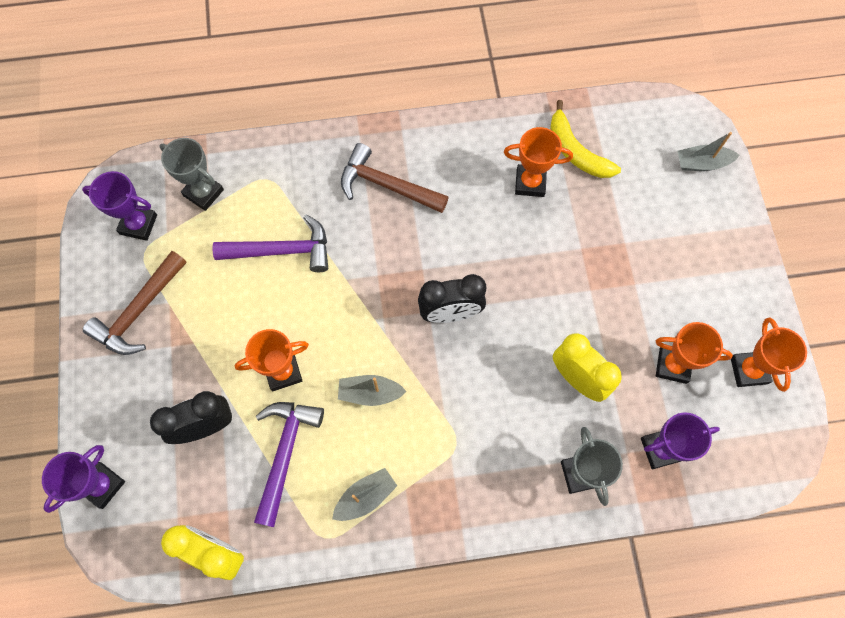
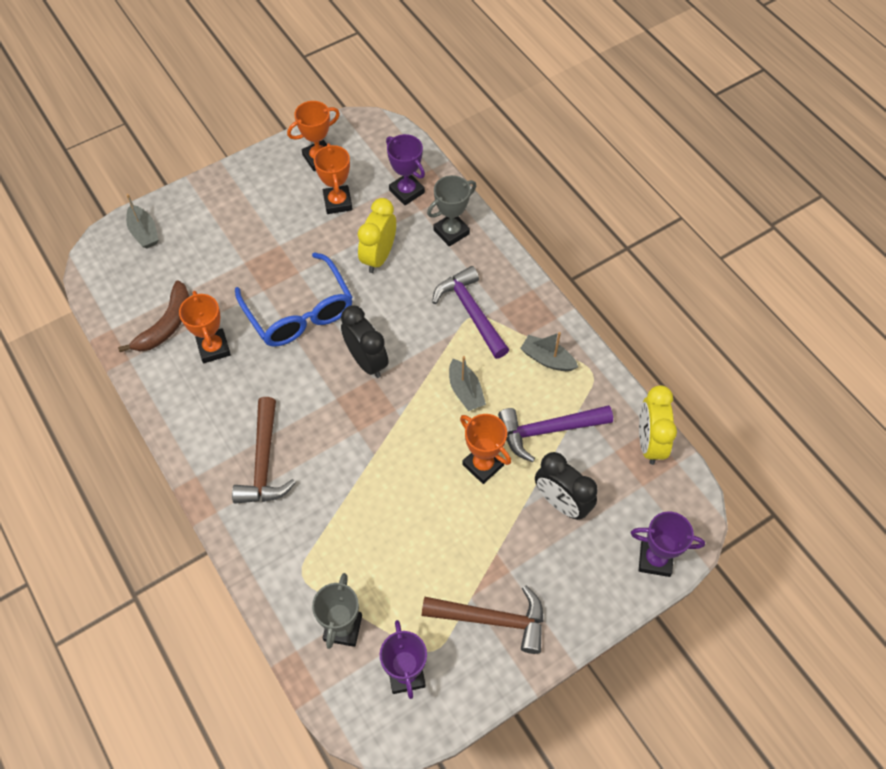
camera: 115 degrees left, 10 degrees down
purple hammer [212,215,328,272] -> purple hammer moved to [432,266,509,359]
yellow banana [550,100,621,178] -> brown banana [118,280,189,352]
none -> blue glasses [235,252,353,346]

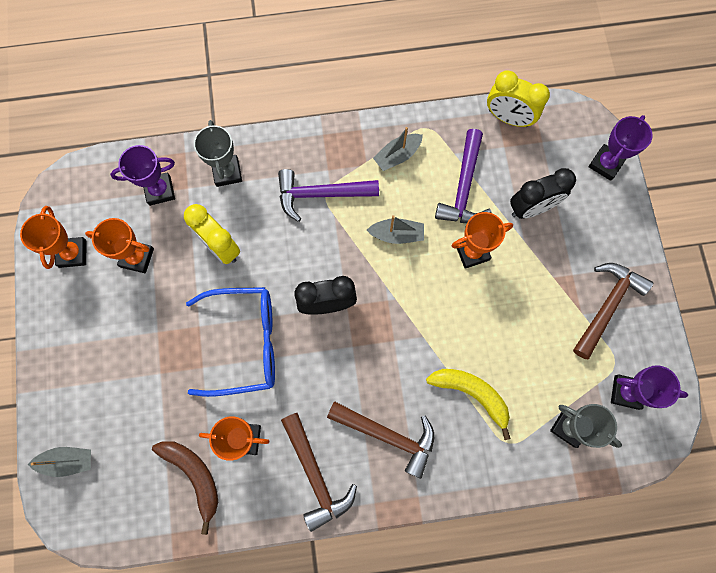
camera: 65 degrees left, 15 degrees up
none -> brown hammer [281,413,357,532]
none -> yellow banana [426,369,511,440]

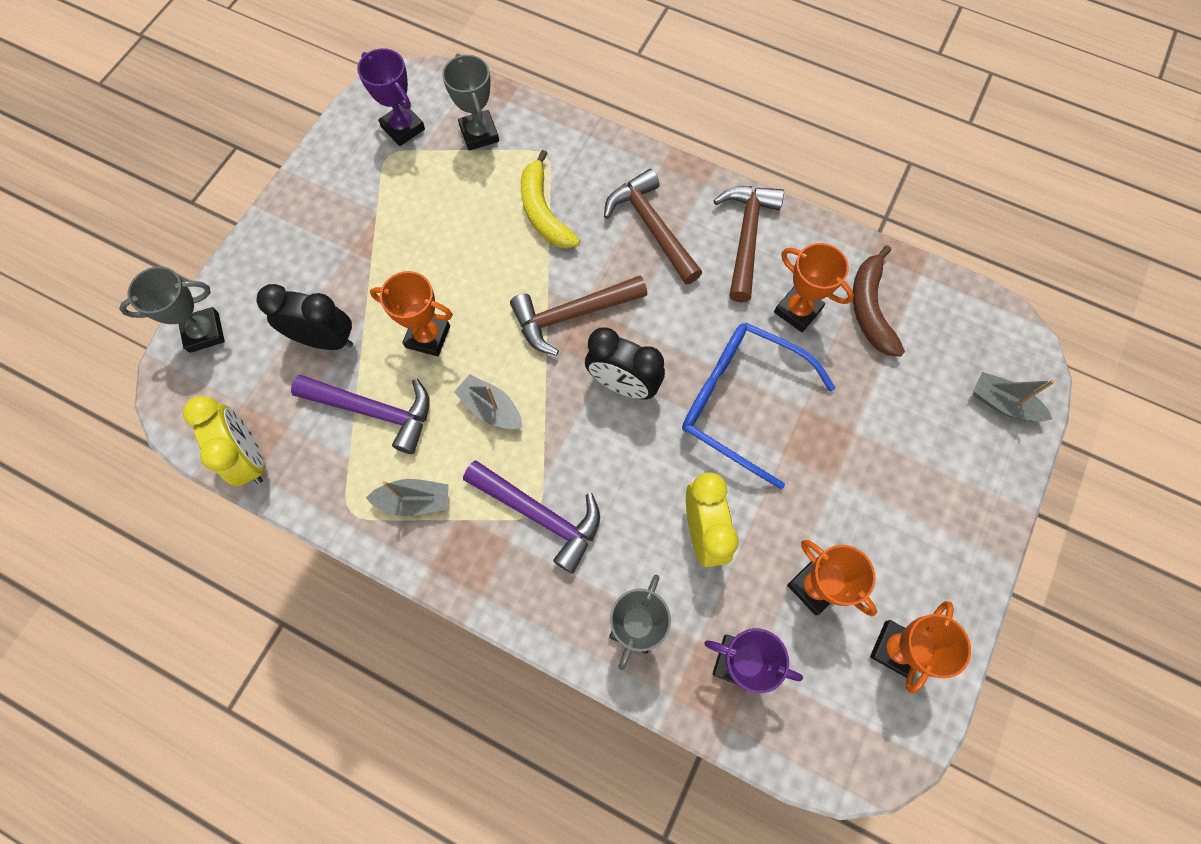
camera: 145 degrees left, 5 degrees down
purple hammer [435,129,491,223] -> purple hammer turned 60 degrees clockwise [291,375,430,454]
brown hammer [573,263,653,360] -> brown hammer moved to [510,275,647,356]
purple trophy [589,115,653,181] -> grey trophy [119,266,225,353]

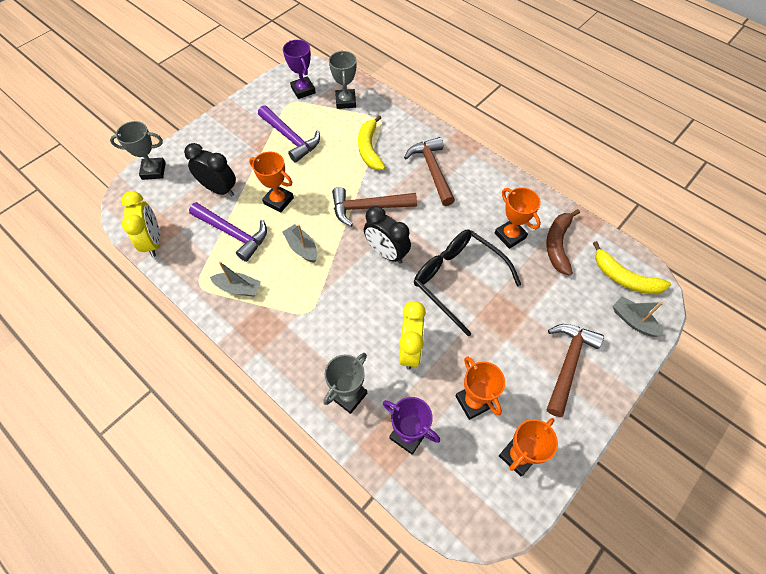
camera: 15 degrees right, 10 degrees down
purple hammer [463,461,600,574] -> purple hammer moved to [258,105,320,163]
blue glasses [682,323,835,489] -> black glasses [414,229,521,336]
brown hammer [713,186,784,303] -> brown hammer moved to [547,324,604,417]
none -> yellow banana [593,241,671,294]

